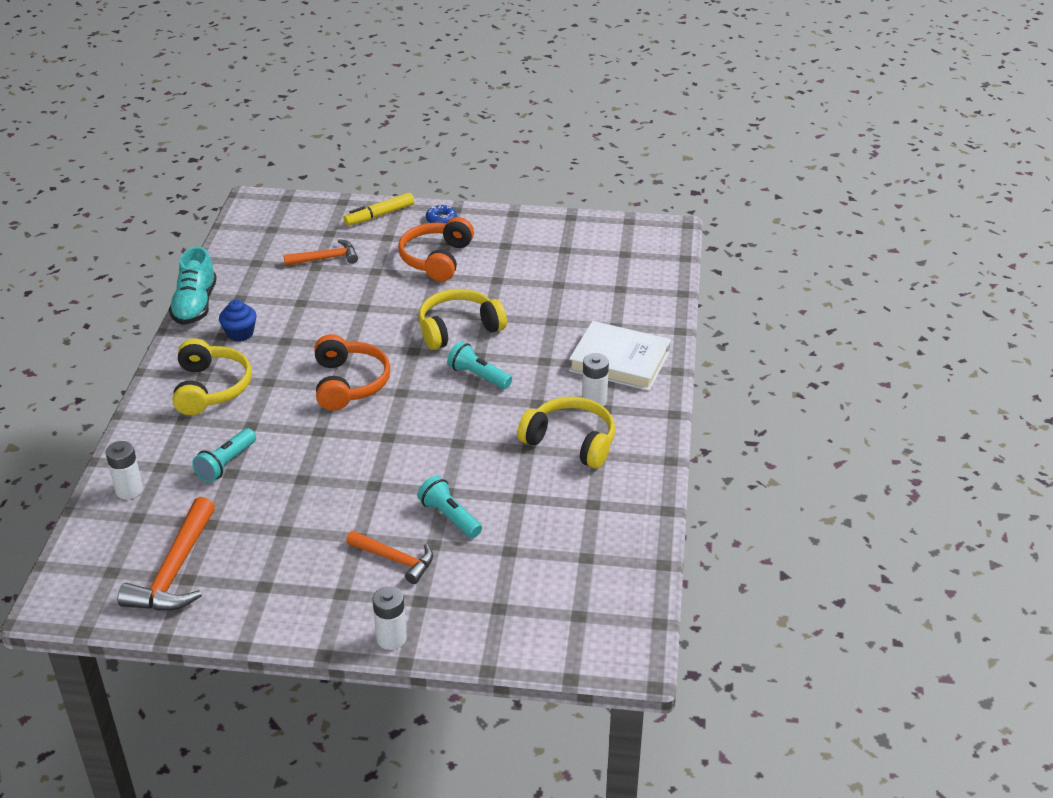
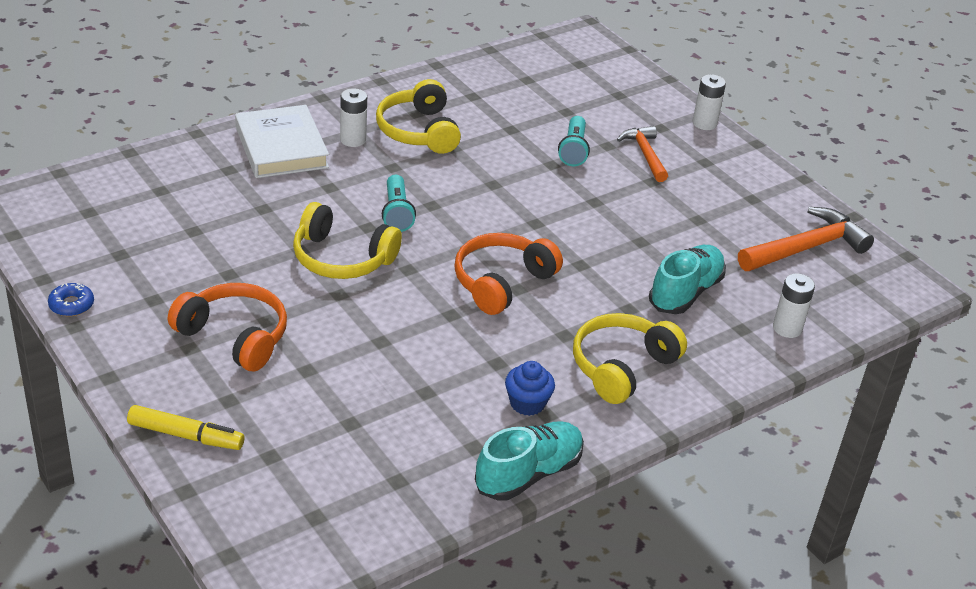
camera: 135 degrees left, 0 degrees up
turquoise flashlight [192,428,256,482] -> turquoise shoe [649,245,726,314]
orange hammer [283,239,358,266] -> none
orange headphones [398,217,474,282] -> orange headphones turned 120 degrees counterclockwise [168,283,287,371]
blue donut [426,205,457,223] -> blue donut moved to [48,283,94,316]

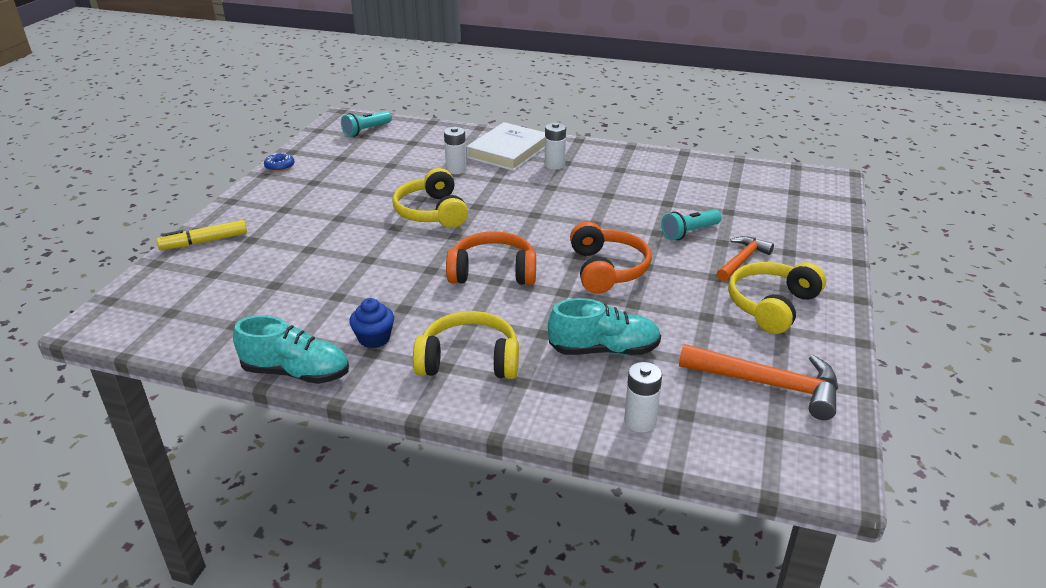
camera: 55 degrees right, 5 degrees down
yellow marker [127,405,245,450] -> yellow marker turned 90 degrees clockwise [156,220,247,250]
orange headphones [168,283,287,371] -> orange headphones moved to [570,221,652,294]
yellow headphones [376,79,461,154] -> yellow headphones moved to [728,262,826,334]
turquoise flashlight [382,175,416,232] -> turquoise flashlight moved to [341,111,392,137]
white battery [693,74,726,130] -> white battery moved to [444,127,467,174]

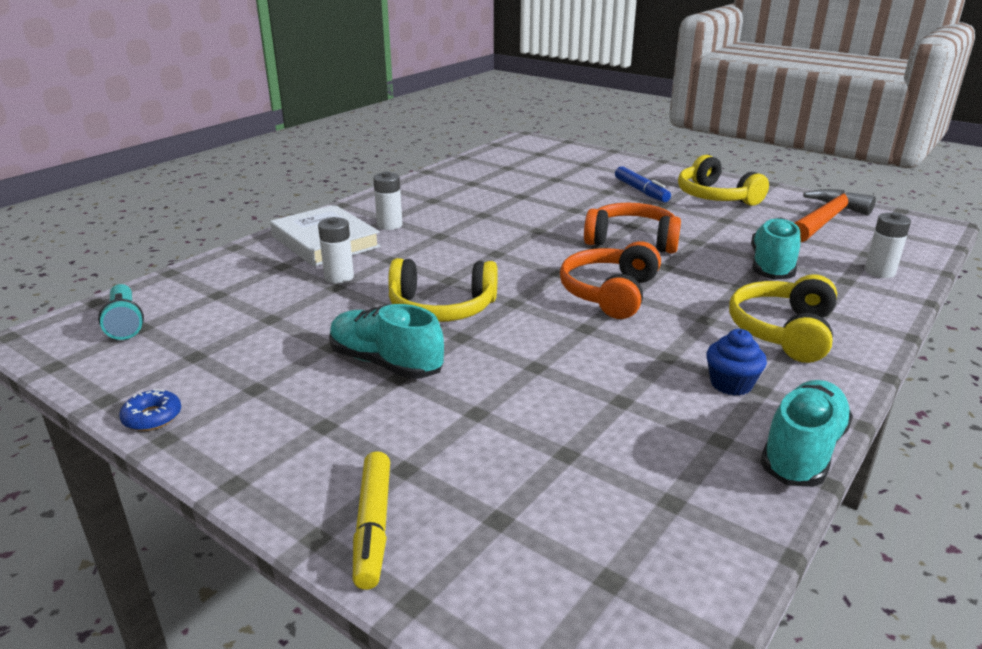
camera: 70 degrees left, 5 degrees down
turquoise flashlight [661,209,722,241] -> none
orange hammer [717,236,774,281] -> blue marker [615,166,671,202]
none -> turquoise shoe [329,304,444,379]

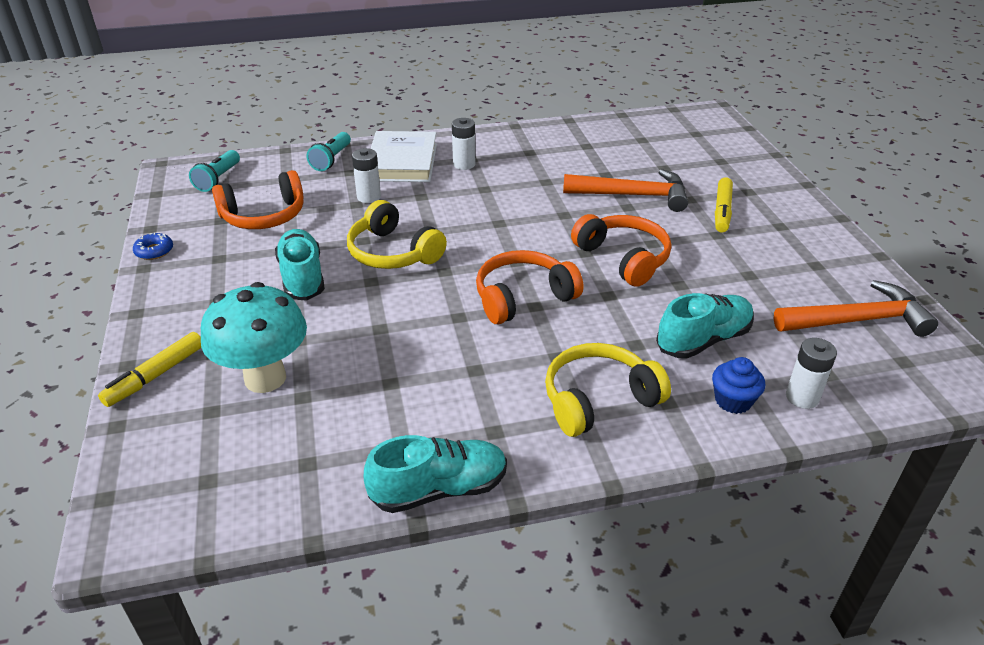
camera: 40 degrees right, 10 degrees up
blue marker [615,166,671,202] -> yellow marker [715,177,733,232]
yellow headphones [678,155,769,206] -> none
blue cupcake [706,329,767,396] -> blue cupcake moved to [712,357,765,414]
none -> turquoise mushroom [201,282,307,393]
none -> orange headphones [212,170,303,229]
none -> turquoise flashlight [306,132,351,171]
none -> orange hammer [563,169,688,212]

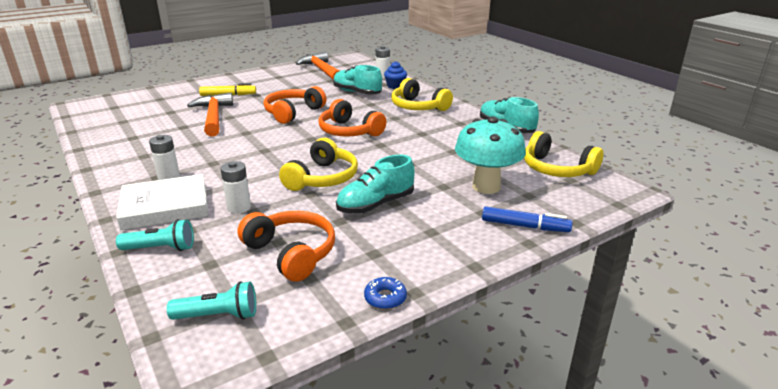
camera: 110 degrees left, 10 degrees down
yellow marker [98,332,201,407] -> blue marker [482,206,573,232]
none -> yellow headphones [524,131,603,177]

